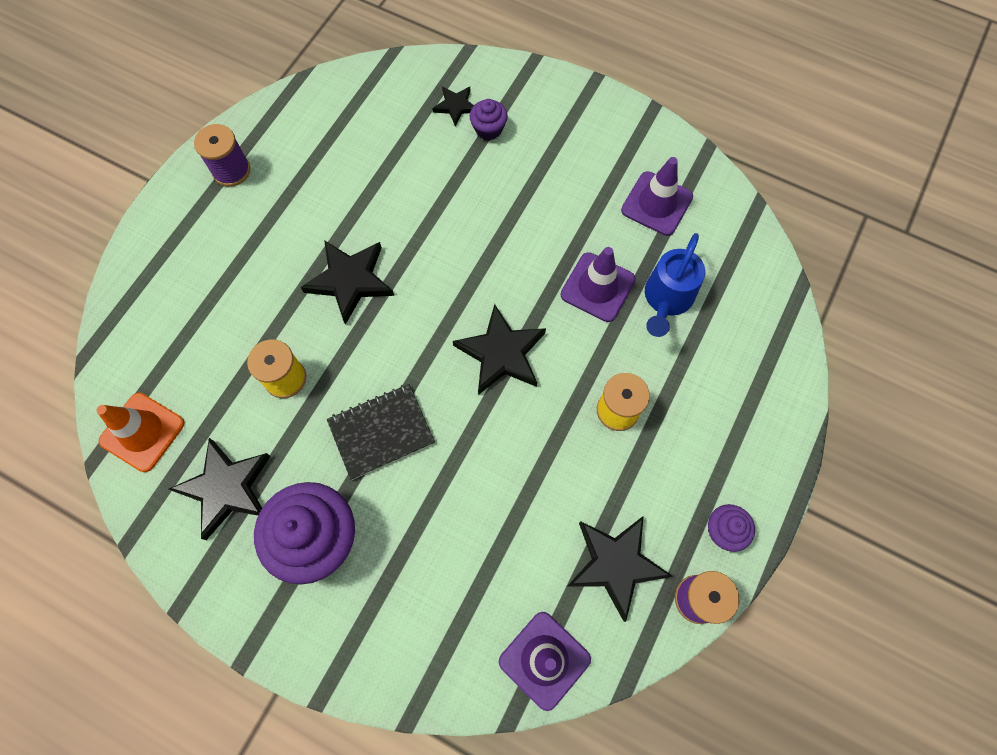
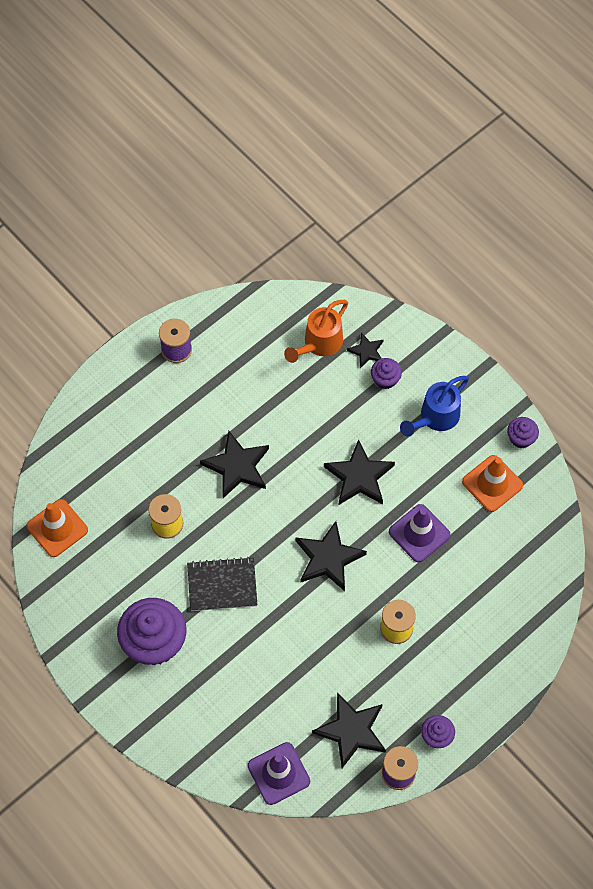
camera: 20 degrees right, 5 degrees down
black star [169,438,271,540] -> black star moved to [324,439,395,505]
purple traffic cone [621,157,693,236] -> orange traffic cone [462,455,523,512]
blue watering can [645,233,705,337] -> blue watering can moved to [400,376,469,437]
none -> orange watering can [284,300,348,363]
none -> purple cupcake [507,417,539,448]

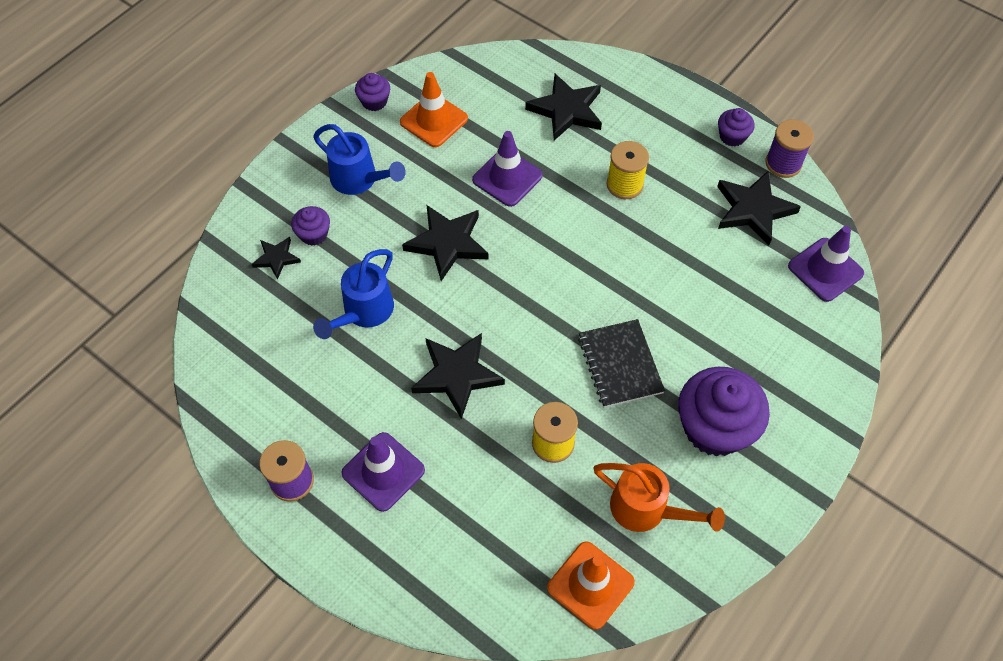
camera: 100 degrees left, 5 degrees down
orange watering can [284,300,348,363] -> orange watering can moved to [593,463,725,532]
black star [295,521,367,591] -> black star moved to [525,74,602,140]
none -> blue watering can [313,249,394,339]
none -> purple traffic cone [341,432,425,512]

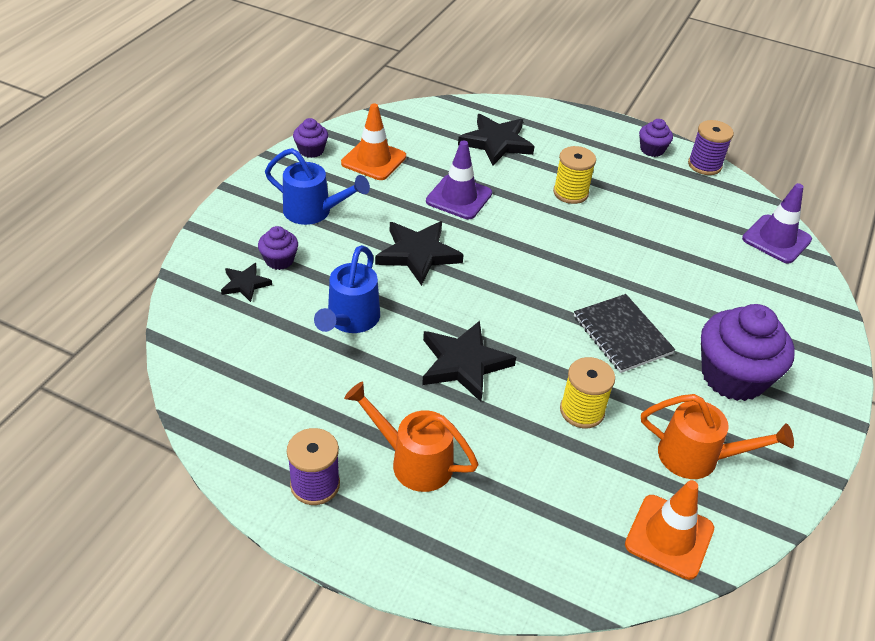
camera: 15 degrees left, 15 degrees down
purple traffic cone [341,432,425,512] -> orange watering can [344,382,479,492]
black star [717,171,801,245] -> none

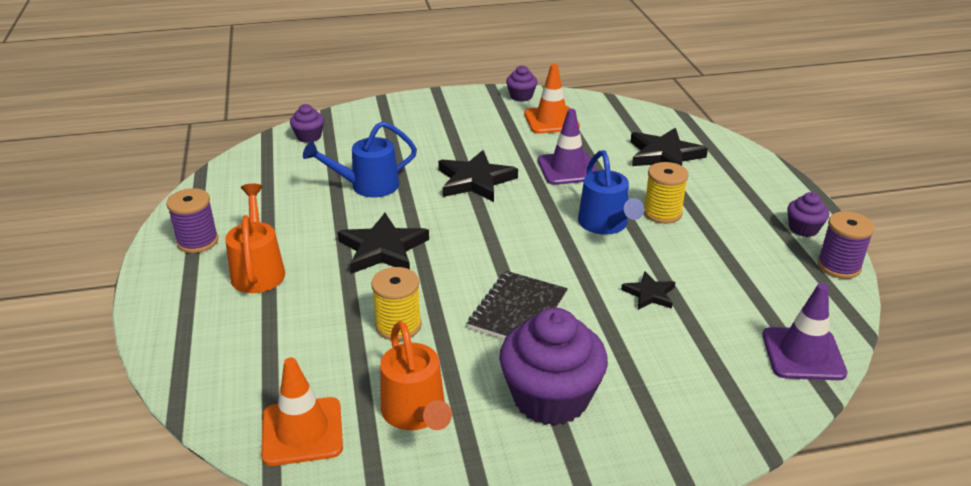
camera: 55 degrees right, 10 degrees down
black star [221,263,272,302] -> black star moved to [621,271,675,310]
purple cupcake [258,226,298,270] -> purple cupcake moved to [290,104,324,143]
blue watering can [265,148,370,225] -> blue watering can moved to [578,150,644,235]

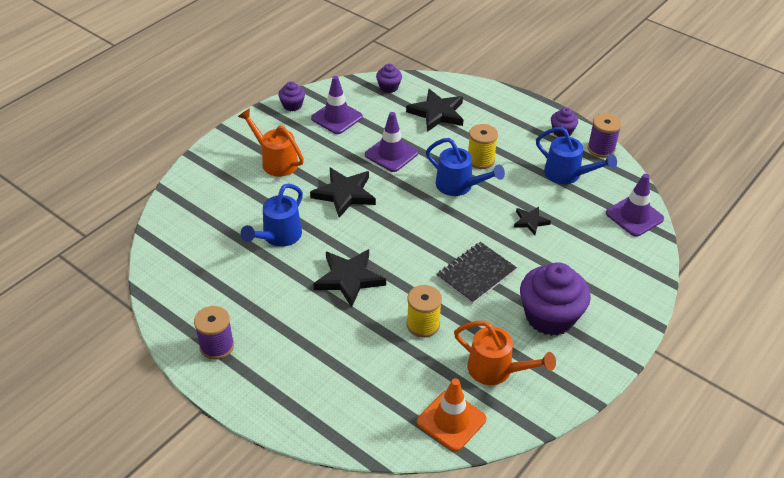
camera: 40 degrees left, 10 degrees up
orange watering can [225,184,285,293] -> orange watering can moved to [238,108,304,177]
purple cupcake [290,104,324,143] -> purple cupcake moved to [376,64,402,93]
black notebook [467,271,568,339] -> black notebook turned 60 degrees clockwise [437,242,517,304]
orange traffic cone [524,64,580,134] -> purple traffic cone [311,76,363,134]
none -> blue watering can [536,127,617,184]

